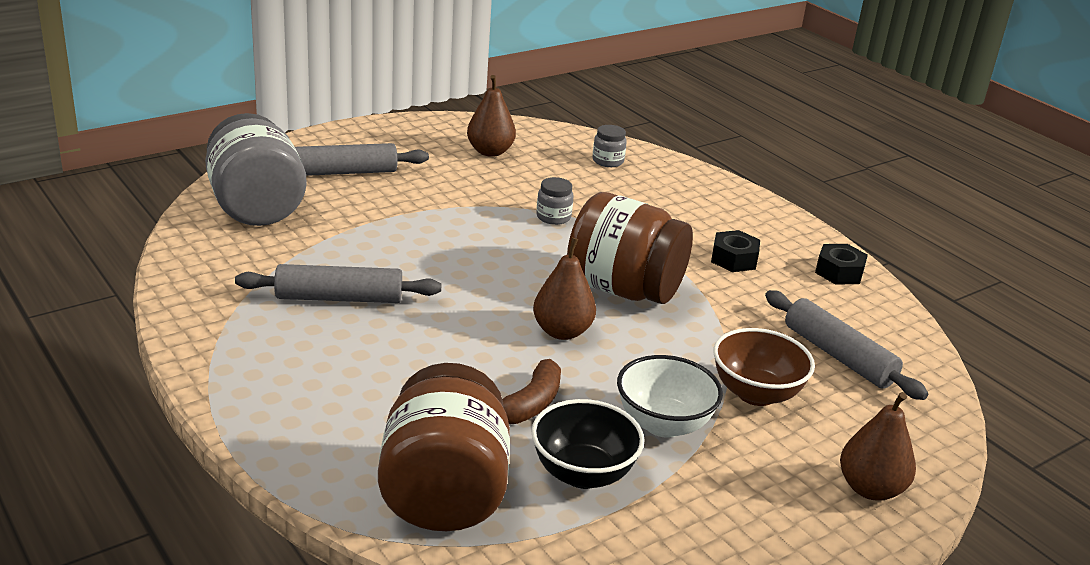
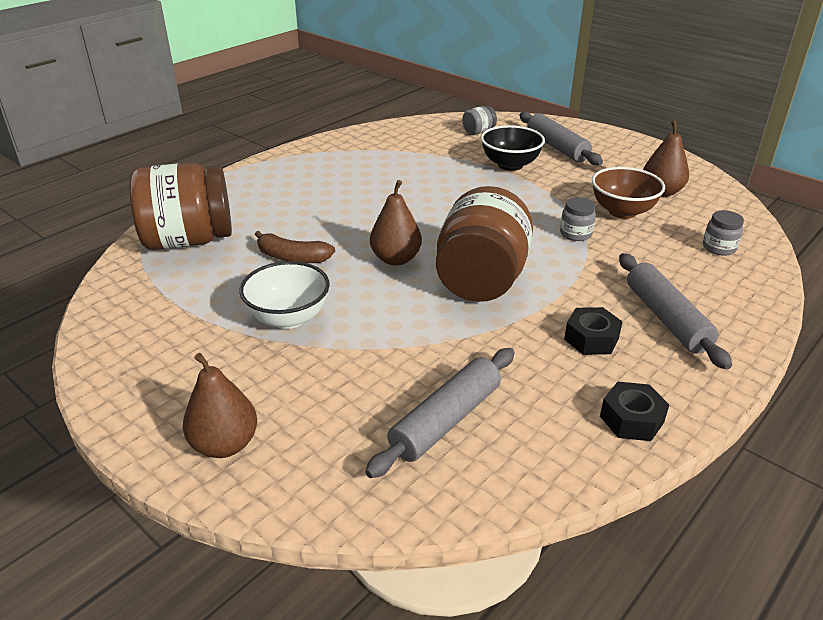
camera: 80 degrees right, 5 degrees up
grey jar [205,113,306,226] -> grey jar [462,106,497,135], size x0.41
grey rolling pin [235,264,441,303] -> grey rolling pin moved to [619,253,732,370]
black bowl [531,399,645,489] -> black bowl moved to [481,125,545,171]
brown bowl [713,328,815,406] -> brown bowl moved to [592,167,665,219]

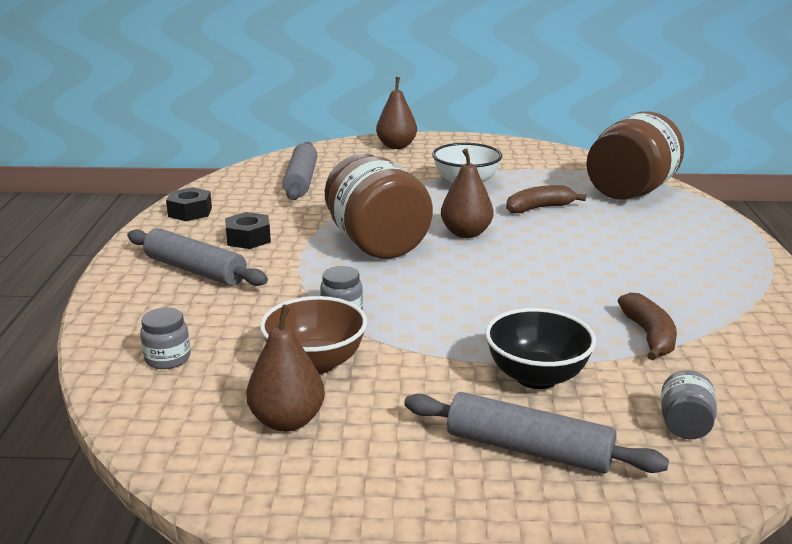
camera: 140 degrees right, 10 degrees down
none -> brown banana [618,293,677,360]

